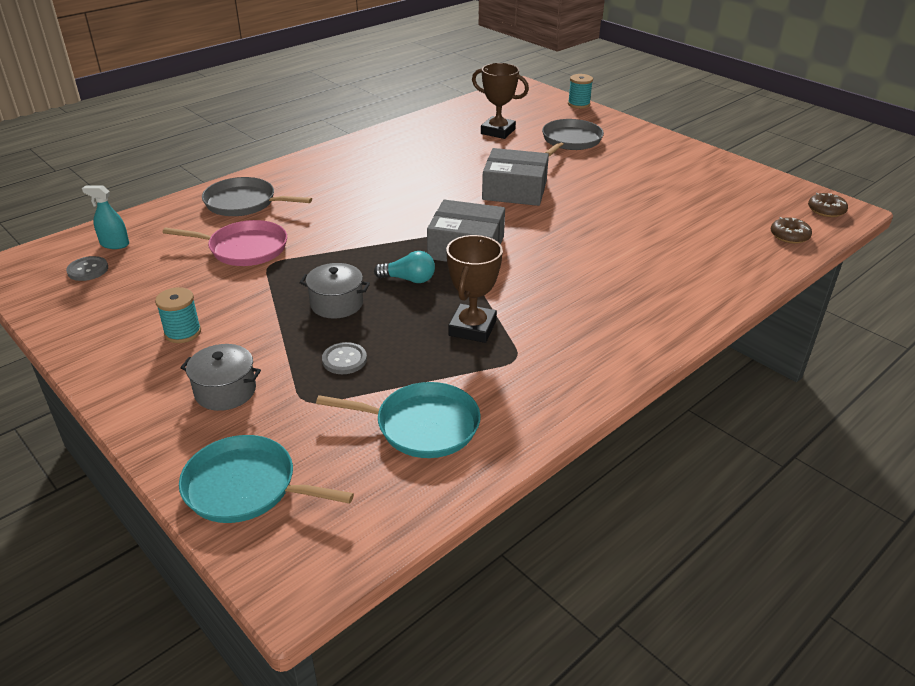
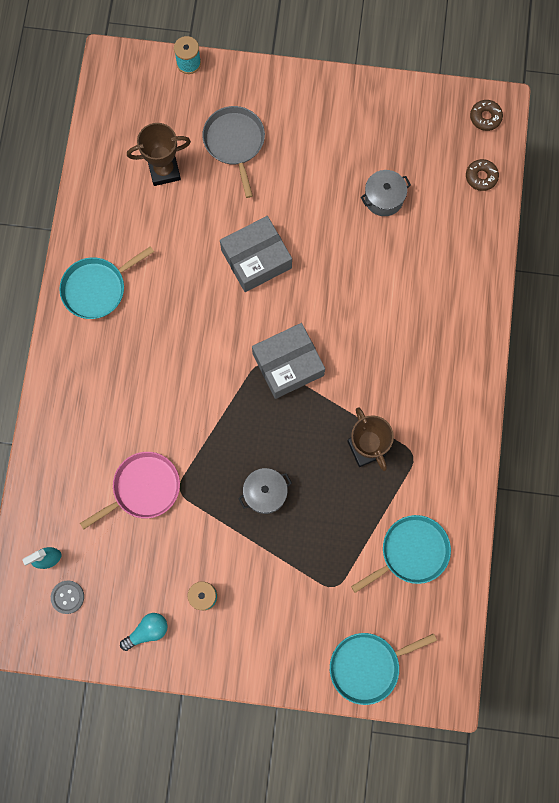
camera: 40 degrees left, 40 degrees up
grey pot [180,344,261,411] -> grey pot moved to [361,170,411,216]
grey pan [202,177,312,216] -> none
grey button [322,342,367,374] -> none
turquoise light bulb [374,251,435,283] -> turquoise light bulb moved to [120,613,167,651]
none -> turquoise pan [59,246,154,319]

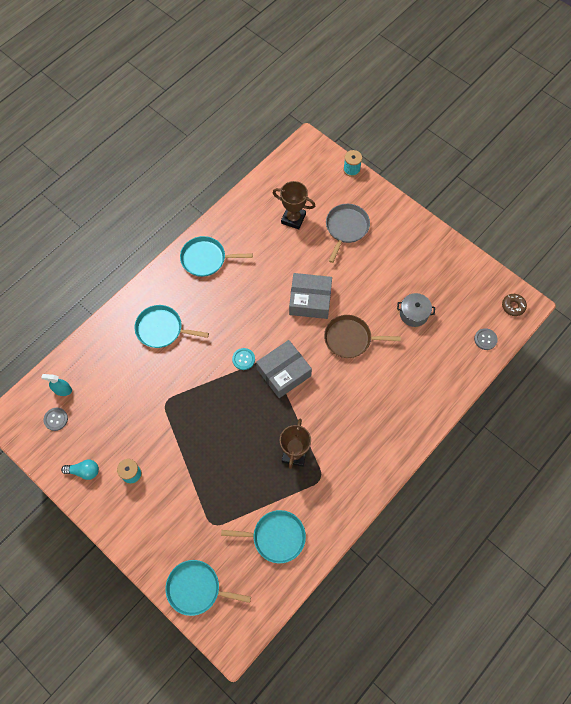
camera: 35 degrees right, 10 degrees down
pink pan [80,452,180,529] -> none
grey pot [238,468,292,514] -> none
grey box [252,323,325,399] -> grey box turned 45 degrees counterclockwise [256,340,312,398]
brown donut [466,159,499,191] -> grey button [474,328,498,350]
none -> turquoise pan [135,305,209,348]
none -> turquoise button [232,348,255,370]
none -> brown pan [324,315,401,358]

